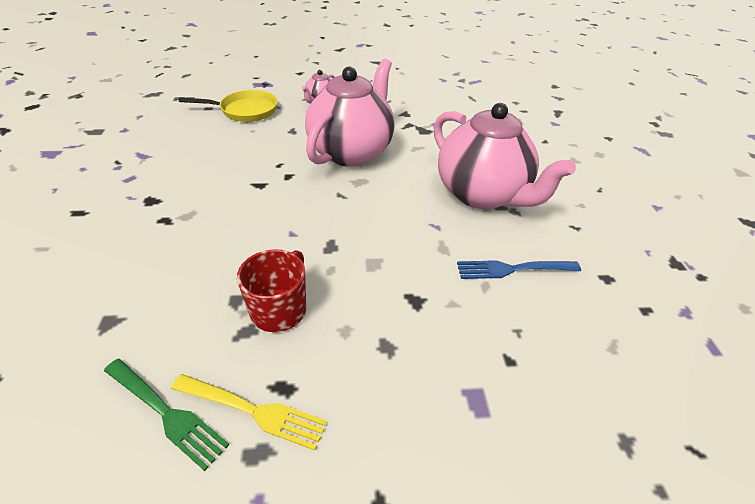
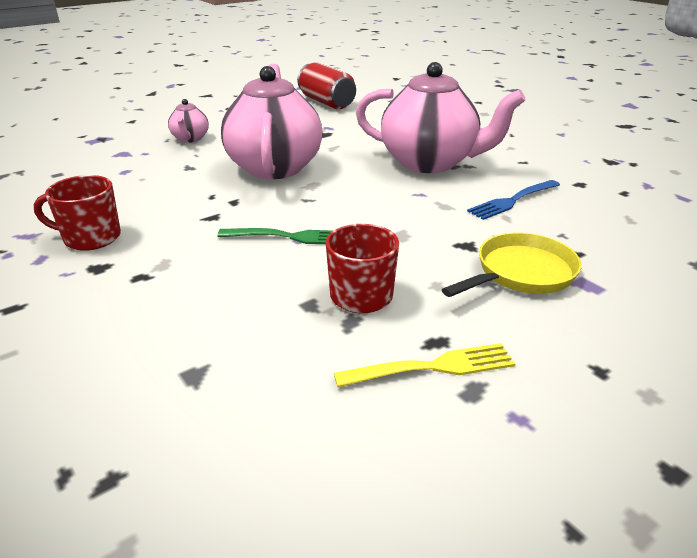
camera: 30 degrees left, 10 degrees down
green fork [104,359,229,471] -> green fork moved to [217,228,333,244]
yellow pan [179,90,278,122] -> yellow pan moved to [442,232,581,297]
none -> red mug [34,175,121,251]
none -> red can [297,62,356,109]

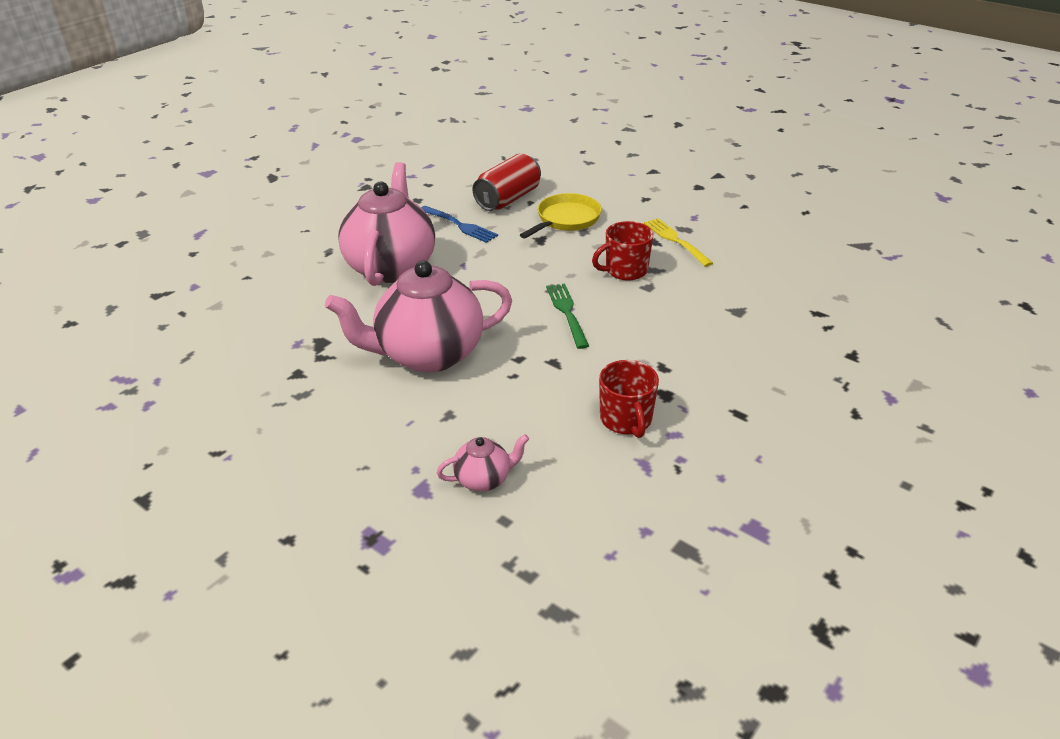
camera: 105 degrees left, 5 degrees up
pink teapot [168,99,209,143] -> pink teapot moved to [437,434,529,492]
red can [297,62,356,109] -> red can moved to [473,153,541,211]
yellow pan [442,232,581,297] -> yellow pan turned 90 degrees clockwise [520,193,602,239]

